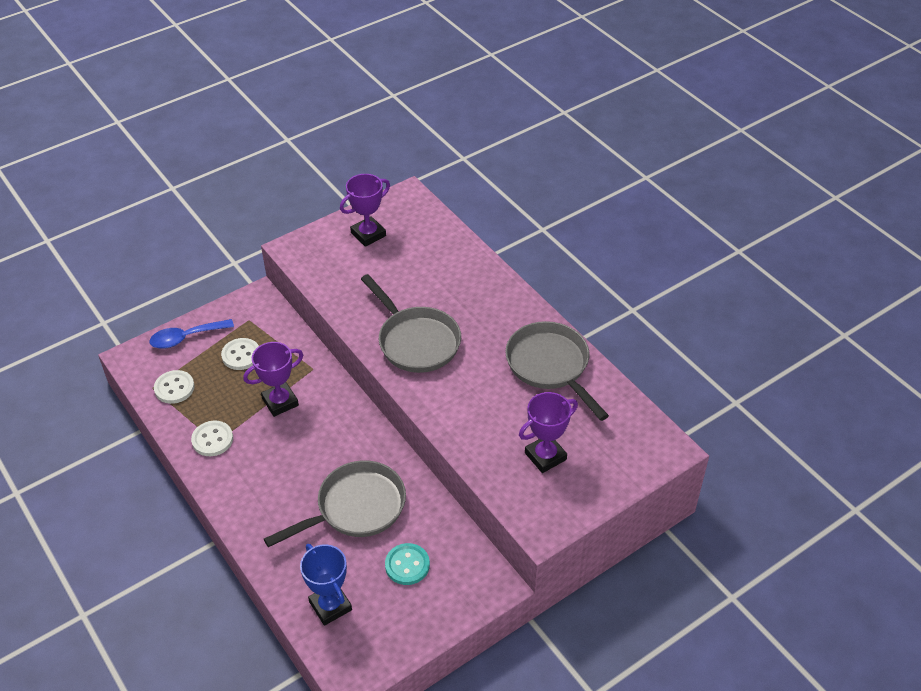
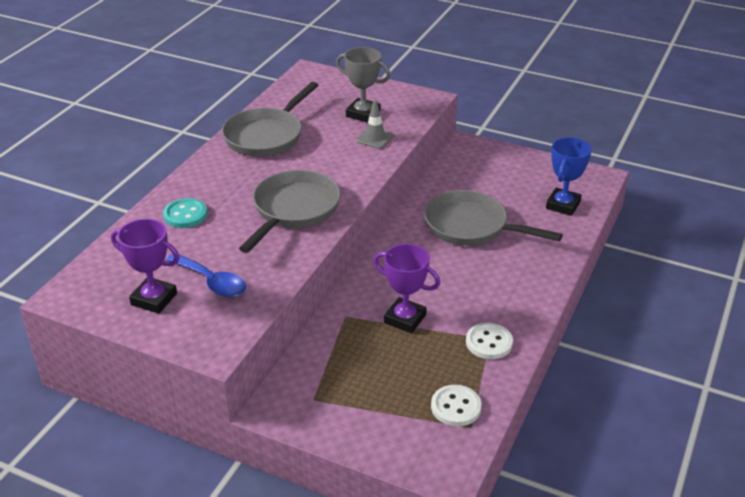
camera: 120 degrees left, 10 degrees down
blue spoon [150,319,234,349] -> blue spoon moved to [166,253,246,297]
white button [221,338,259,370] -> none
turquoise button [385,543,430,585] -> turquoise button moved to [163,198,207,228]
purple trophy [519,392,578,473] -> grey trophy [336,47,390,123]
none -> grey traffic cone [356,100,394,149]

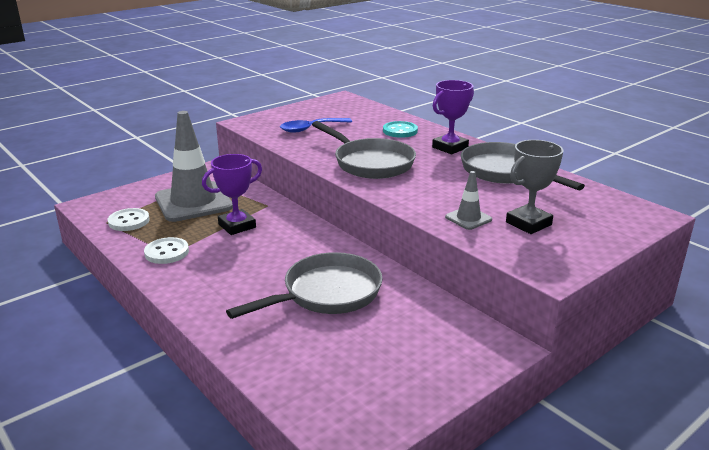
camera: 115 degrees right, 10 degrees down
purple trophy [111,219,179,314] -> purple trophy moved to [432,80,474,154]
blue trophy [546,137,592,216] -> none
none -> grey traffic cone [155,111,233,222]

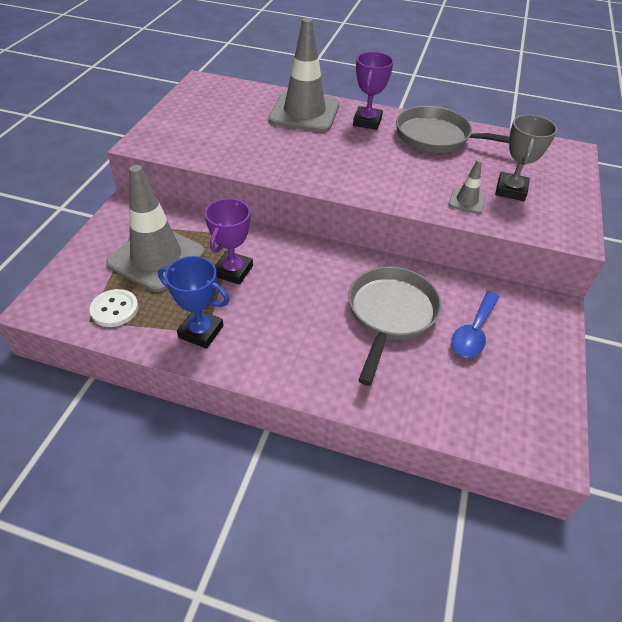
camera: 35 degrees left, 20 degrees up
white button [144,237,189,264] -> blue trophy [158,256,230,349]
blue spoon [280,118,352,133] -> blue spoon moved to [451,291,499,357]
grey pan [312,121,416,179] -> none
turquoise button [383,121,418,138] -> grey traffic cone [269,18,339,132]

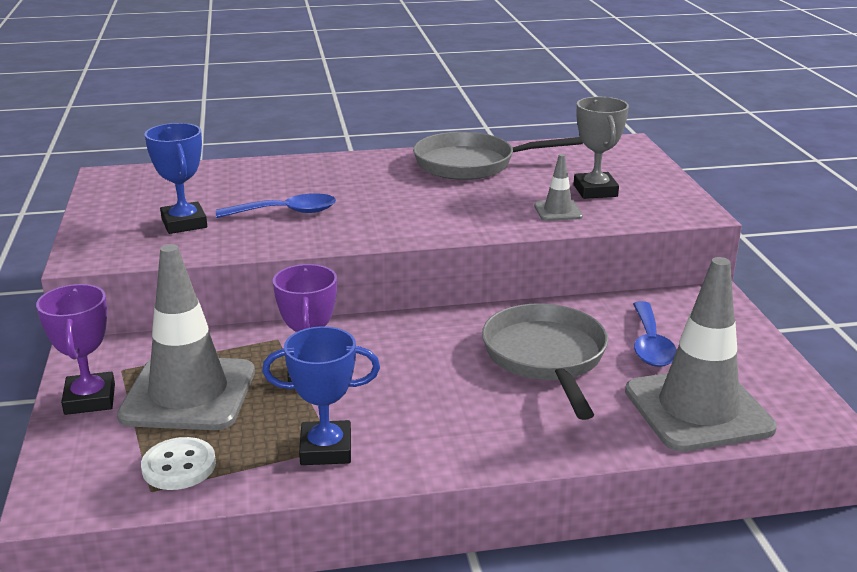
camera: 25 degrees left, 20 degrees down
grey traffic cone [269,18,339,132] -> grey traffic cone moved to [625,257,777,452]
purple trophy [353,52,394,130] -> purple trophy moved to [36,284,115,415]
none -> blue trophy [145,123,207,234]
none -> blue spoon [216,193,336,218]

